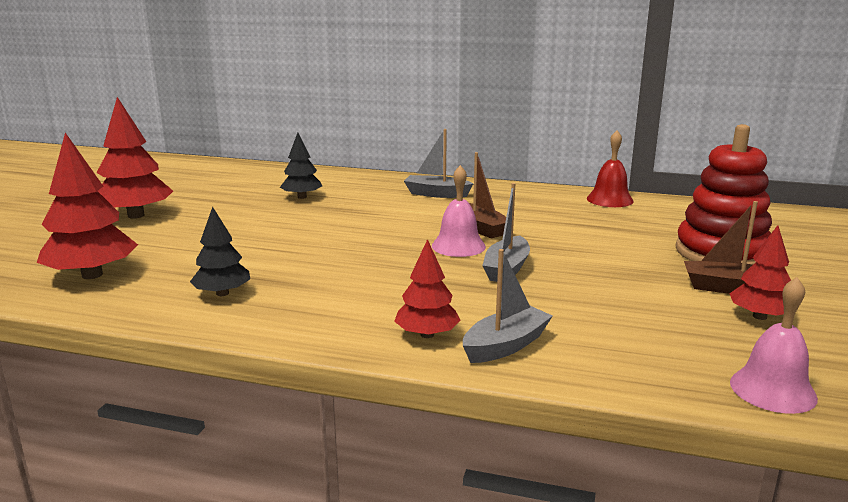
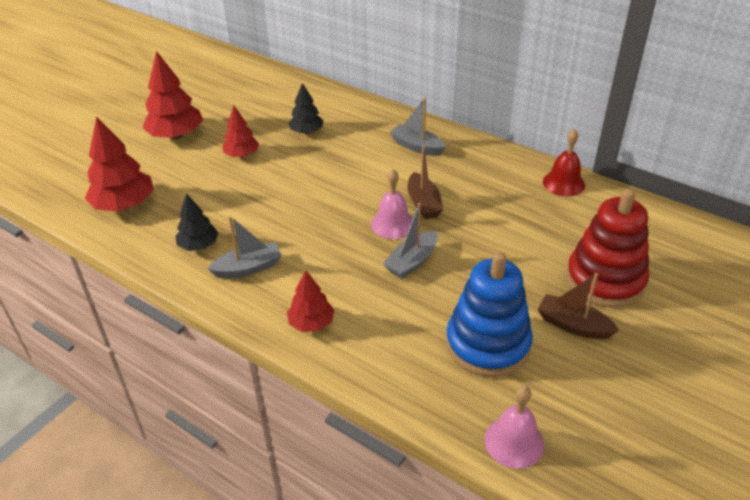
camera: 20 degrees right, 20 degrees up
grey boat [463,249,552,363] -> grey boat moved to [207,216,282,279]
red tree [729,225,791,320] -> red tree moved to [223,106,259,157]
none -> blue stacking toy [446,252,533,377]

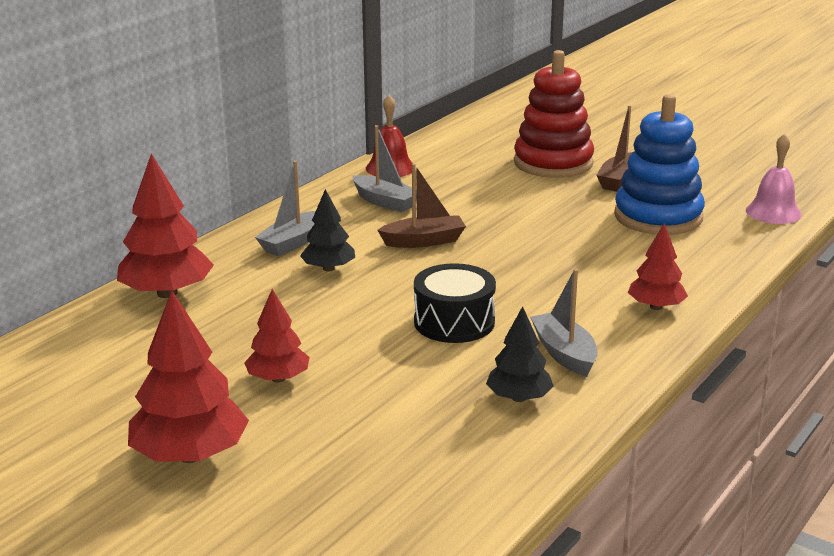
camera: 90 degrees left, 15 degrees down
red tree [85,116,154,212] -> red tree moved to [117,153,214,298]
black tree [288,83,324,134] -> black tree moved to [300,189,355,272]
pink bell [371,169,413,239] -> none
grey boat [383,203,438,279] -> grey boat moved to [353,125,417,212]
none -> black drum [414,263,496,343]

